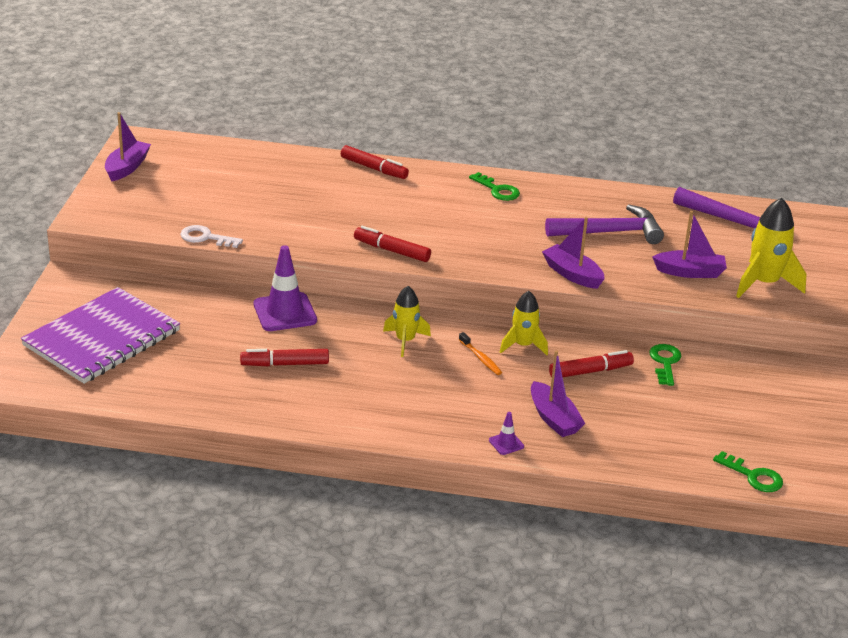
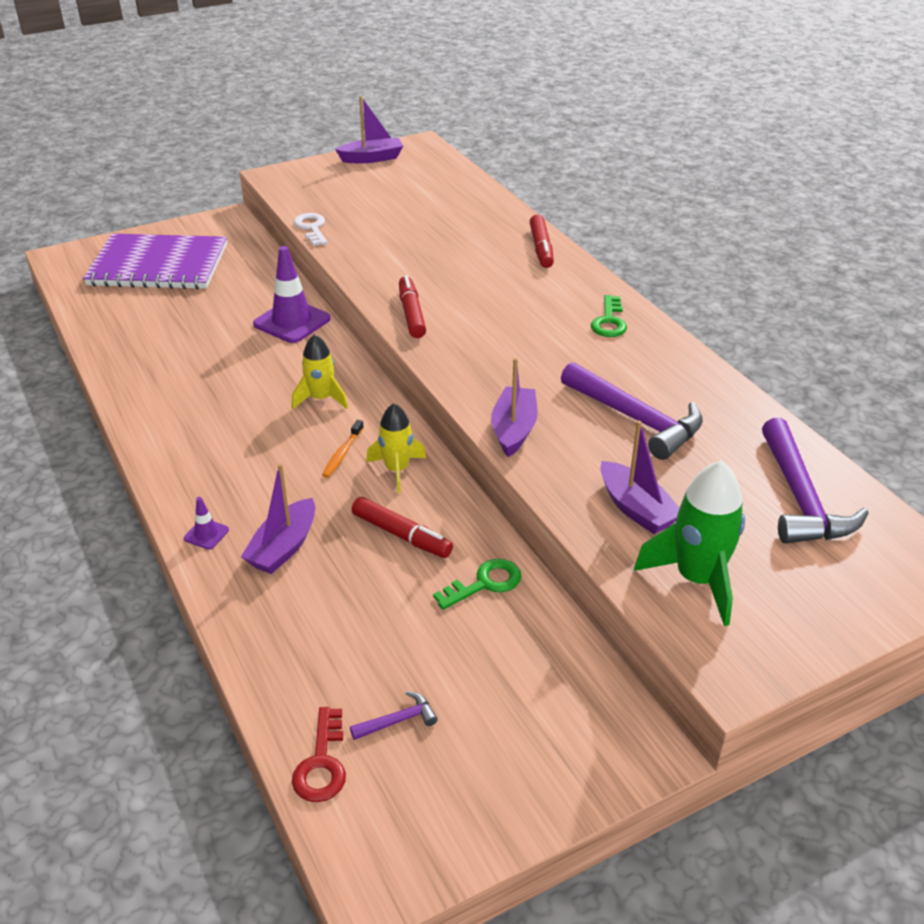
camera: 55 degrees right, 5 degrees up
red marker [240,349,329,367] -> none
green key [713,451,783,492] -> red key [292,707,346,802]
yellow rocket [736,198,806,298] -> green rocket [634,461,745,626]
none -> purple hammer [350,691,438,740]

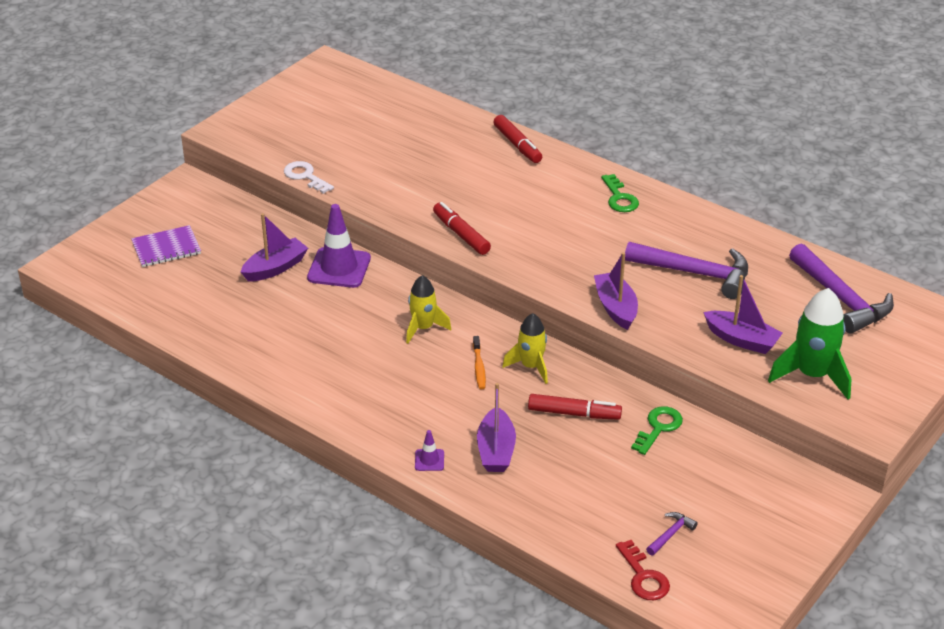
camera: 25 degrees left, 0 degrees up
purple notebook [83,234,227,289] -> purple notebook [131,225,201,267], size x0.51
purple boat [335,96,403,163] -> purple boat moved to [241,213,308,282]

